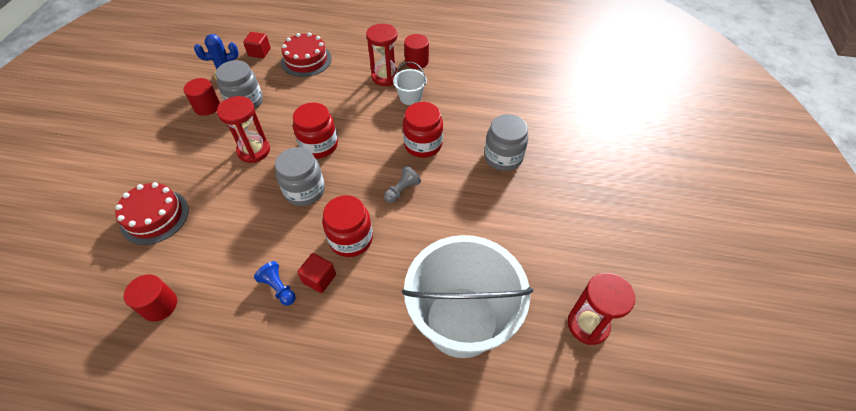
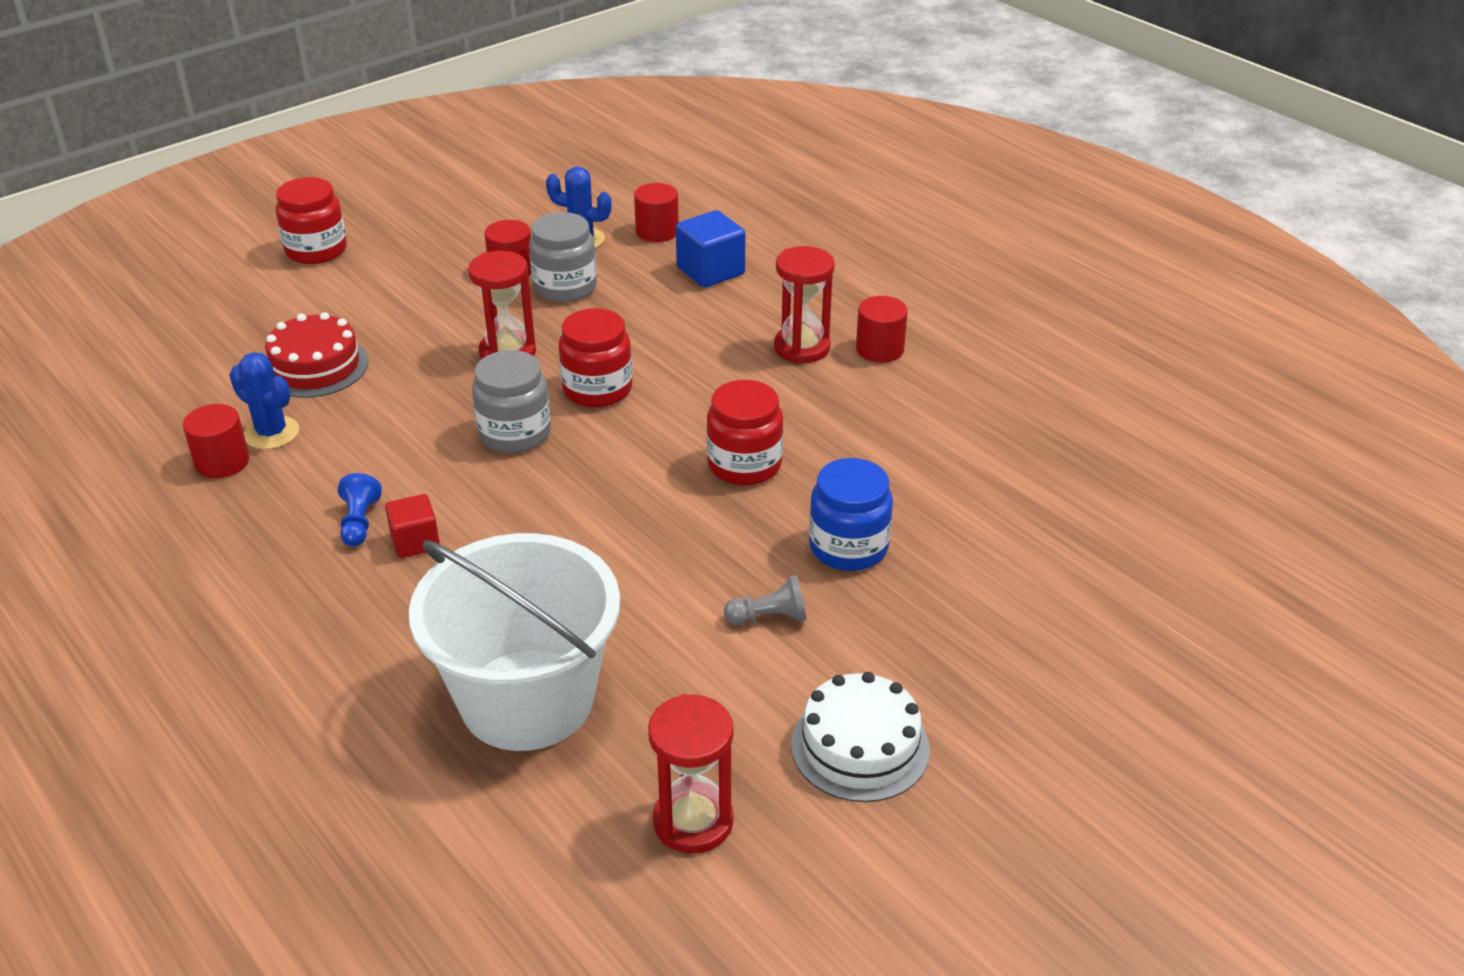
camera: 40 degrees right, 15 degrees down
red cube [243,32,271,58] -> red cylinder [634,183,679,242]
red cake [281,32,332,77] -> blue cube [676,210,745,288]
red jar [323,195,373,257] -> red jar moved to [276,177,347,264]
grey pawn [384,166,421,203] -> grey pawn moved to [724,575,807,625]
white bucket [393,62,427,105] -> none
grey jar [484,114,528,171] -> blue jar [809,458,893,571]
none -> blue cactus [229,352,299,449]
none -> white cake [791,672,930,802]

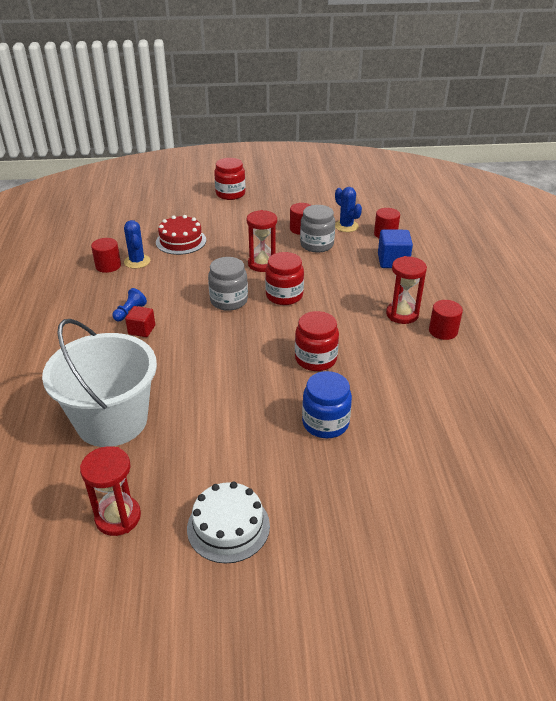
camera: 35 degrees right, 0 degrees up
grey pawn [724,575,807,625] -> none

